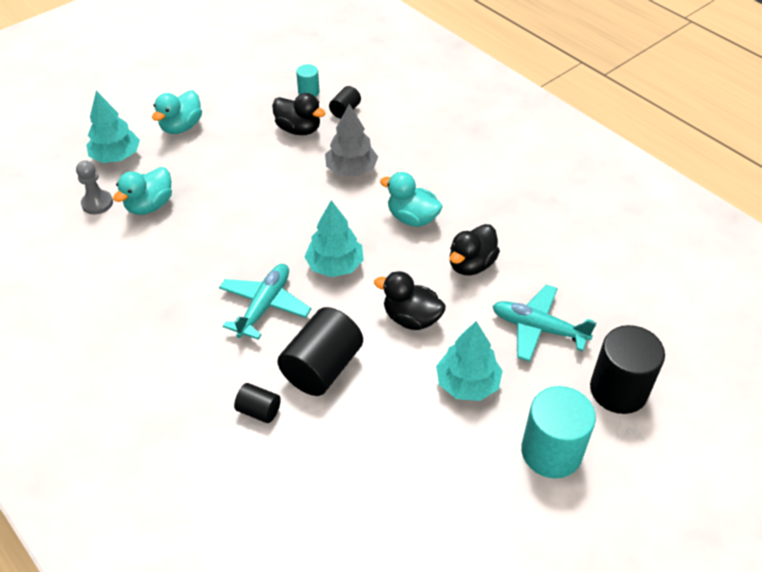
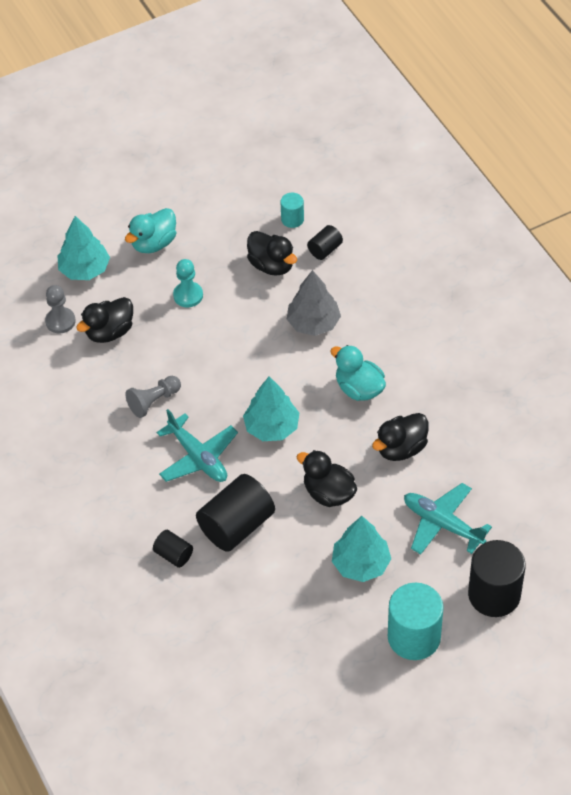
camera: 15 degrees right, 5 degrees up
turquoise duck [113,167,172,215] -> black duck [76,297,133,343]
turquoise plane [219,264,311,340] -> turquoise plane turned 105 degrees clockwise [157,409,238,482]
none -> grey pawn [125,376,181,418]
none -> turquoise pawn [173,259,203,307]

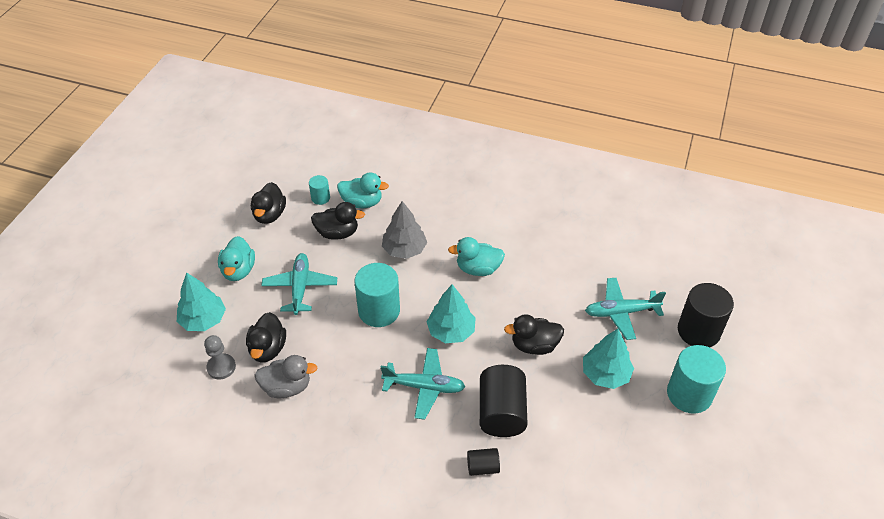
camera: 45 degrees left, 5 degrees down
grey pawn [125,376,181,418] -> none
turquoise pawn [173,259,203,307] -> turquoise plane [261,253,337,315]
black cylinder [307,225,343,260] -> turquoise duck [337,172,389,208]
black duck [372,413,428,461] -> black duck moved to [251,182,286,224]
none -> grey duck [255,355,317,398]
none -> turquoise cylinder [354,263,400,327]

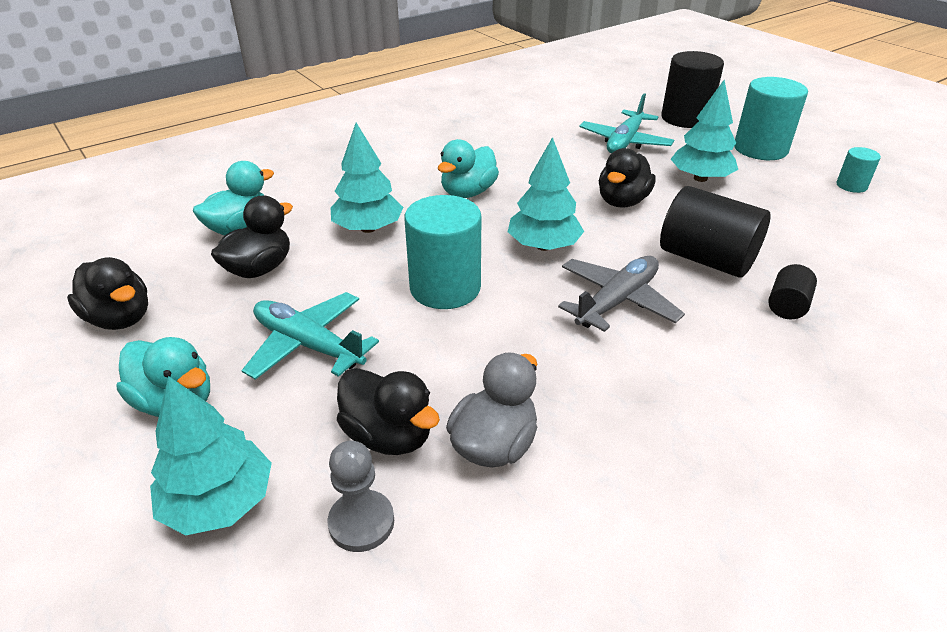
camera: 55 degrees left, 10 degrees down
turquoise cylinder [309,175,330,205] -> turquoise cylinder moved to [836,147,881,193]
turquoise plane [381,348,466,420] -> grey plane [558,256,685,332]
grey tree [382,201,427,259] -> turquoise tree [330,123,404,233]

